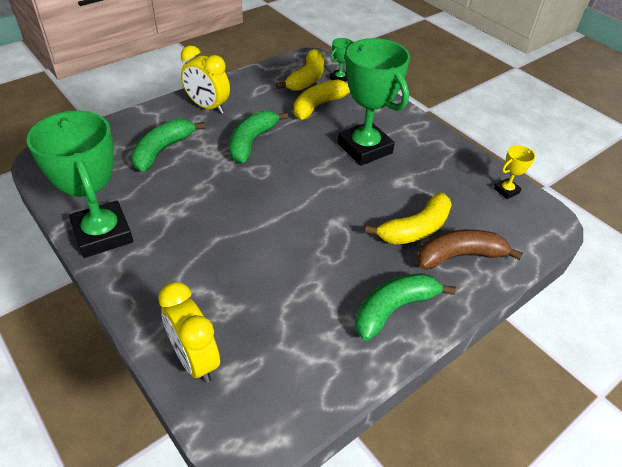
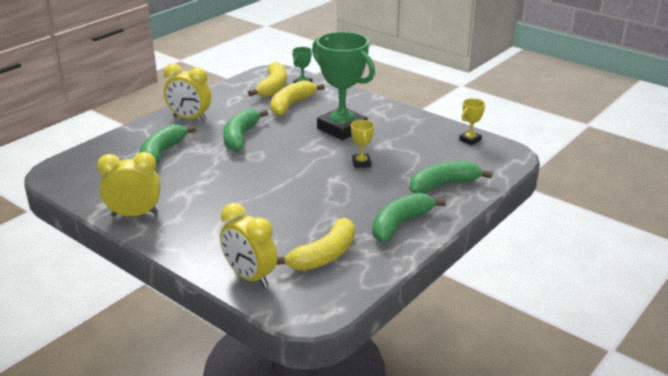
camera: 10 degrees left, 15 degrees down
green trophy [27,111,133,258] -> yellow clock [97,152,161,217]
yellow banana [365,192,452,245] -> yellow banana moved to [276,218,355,271]
brown banana [417,230,523,269] -> green banana [409,161,493,194]
none -> yellow trophy [351,120,374,168]

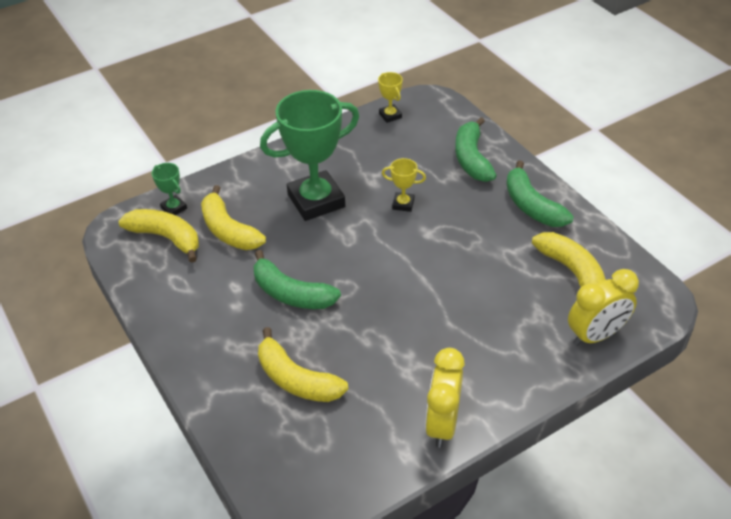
camera: 70 degrees left, 15 degrees up
green banana [139,124,196,166] -> yellow banana [258,327,348,402]
yellow clock [164,63,211,121] -> none

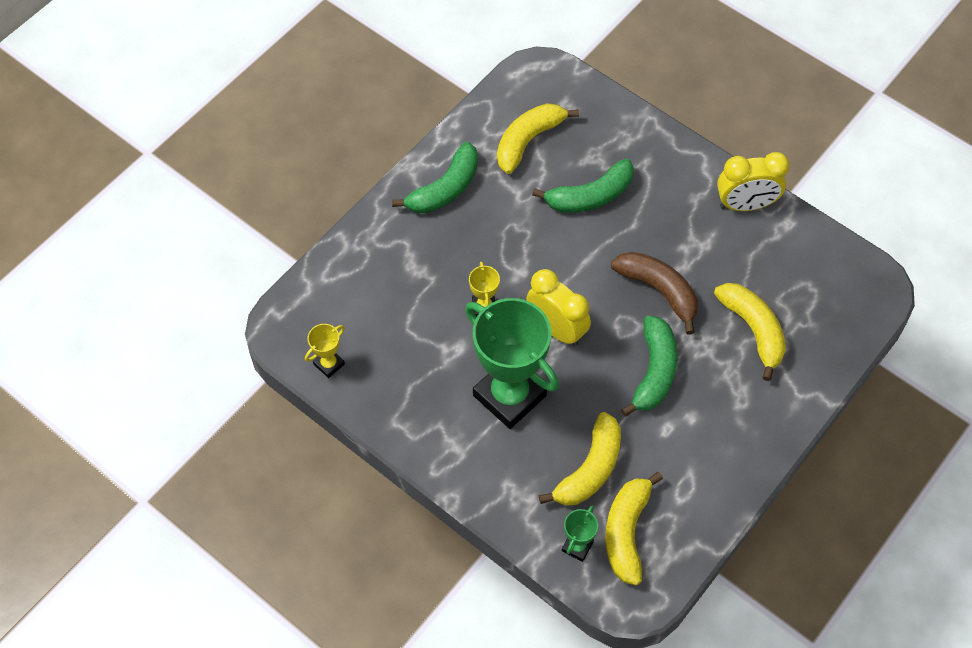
camera: 110 degrees left, 15 degrees up
yellow banana [258,327,348,402] -> yellow banana turned 45 degrees counterclockwise [714,283,786,381]
green banana [455,117,497,182] -> green banana moved to [532,158,634,213]
yellow clock [568,269,639,346] -> yellow clock moved to [526,269,591,346]
none -> brown banana [611,252,698,335]

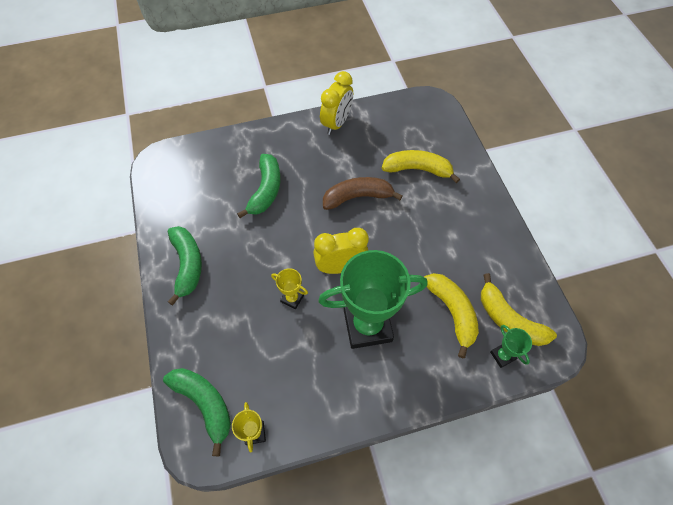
camera: 55 degrees left, 0 degrees up
yellow banana [497,103,579,174] -> none
green banana [621,316,678,417] -> green banana moved to [163,368,231,456]

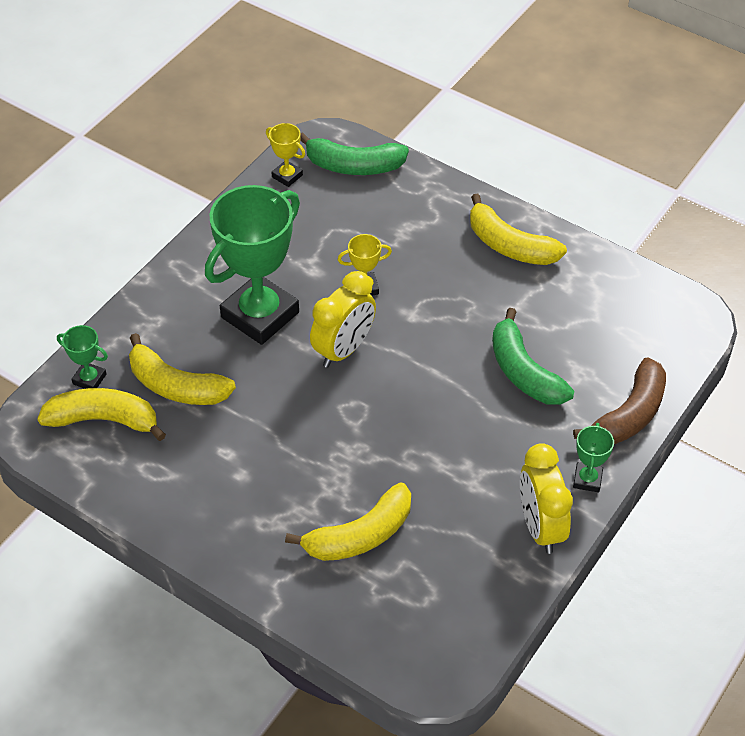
camera: 140 degrees right, 10 degrees down
green banana [168,226,202,306] -> yellow banana [470,194,567,265]
brown banana [323,177,403,210] -> brown banana moved to [573,357,666,444]
none -> green trophy [573,423,614,492]

